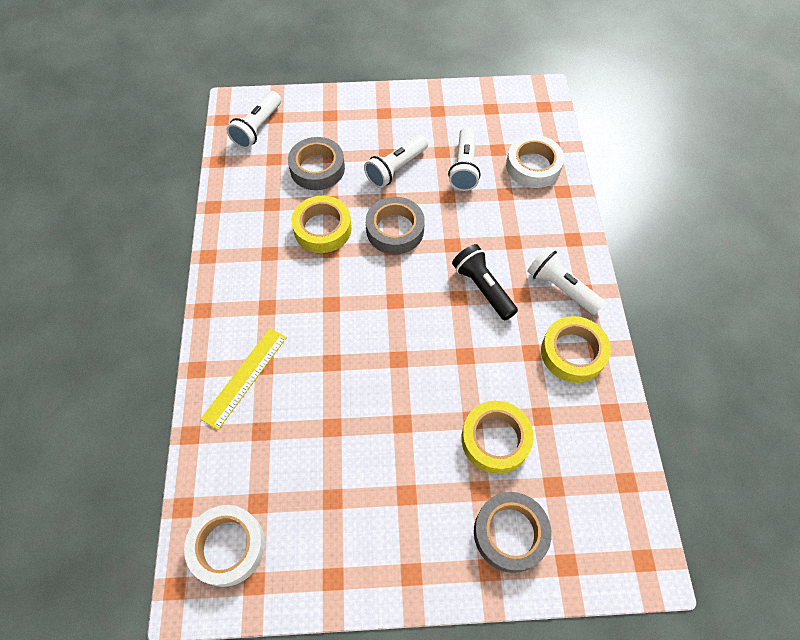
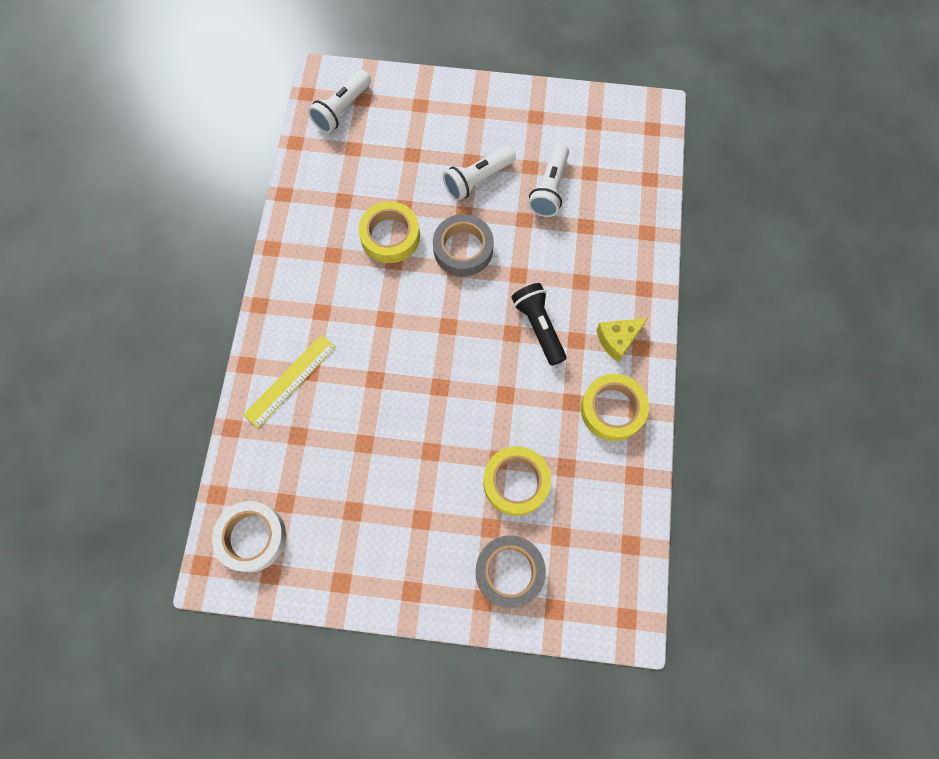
camera: 10 degrees right, 10 degrees up
grey tape [288,137,345,190] -> none
white tape [506,135,564,188] -> none
white flashlight [527,247,605,315] -> yellow cheese [596,318,648,362]

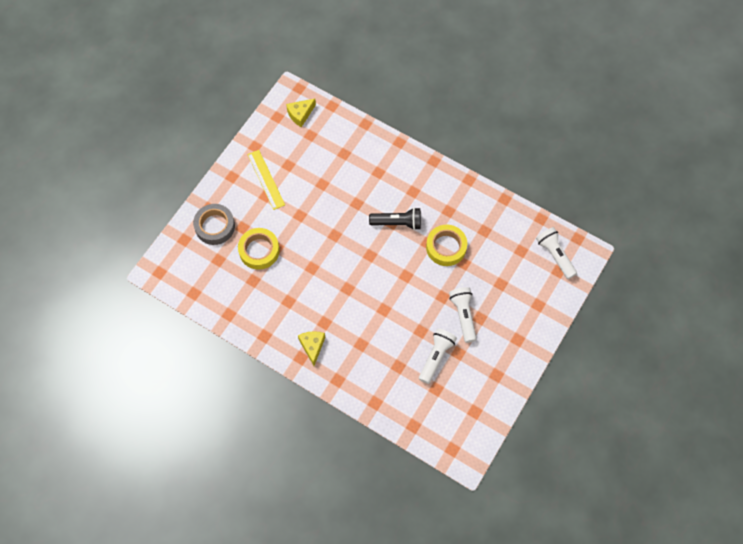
camera: 115 degrees right, 5 degrees down
white tape [212,501,286,572] -> yellow cheese [286,99,316,127]
yellow ruler [243,335,336,428] -> yellow ruler moved to [247,150,285,210]
grey tape [433,214,494,277] -> none
black flashlight [511,283,567,366] -> black flashlight moved to [369,208,421,230]
white flashlight [528,144,569,217] -> white flashlight turned 75 degrees clockwise [419,329,457,384]
yellow tape [581,374,649,441] -> none

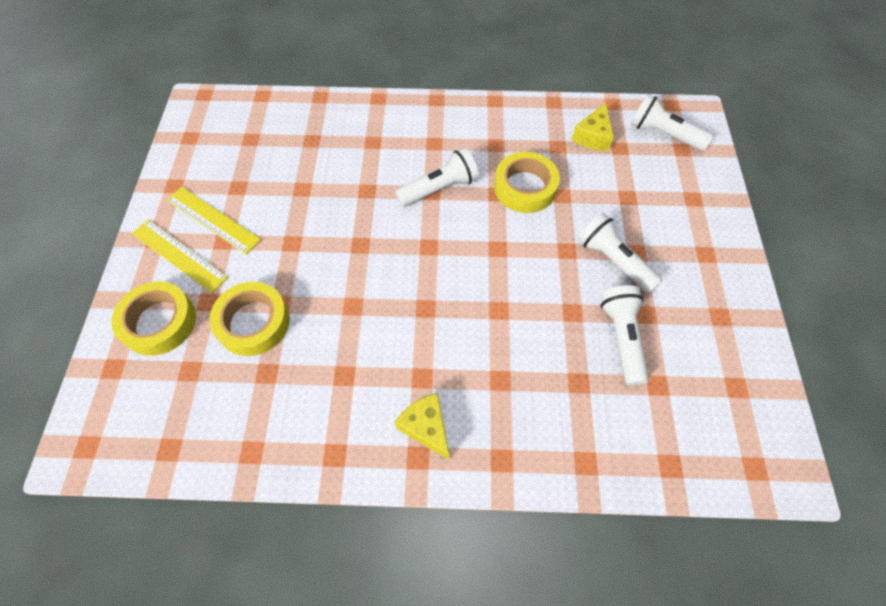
camera: 30 degrees left, 5 degrees down
grey tape [193,204,235,245] -> yellow tape [111,281,196,356]
yellow cheese [286,99,316,127] -> yellow cheese moved to [572,103,614,151]
black flashlight [369,208,421,230] -> white flashlight [395,148,479,207]
none -> yellow ruler [132,219,228,293]

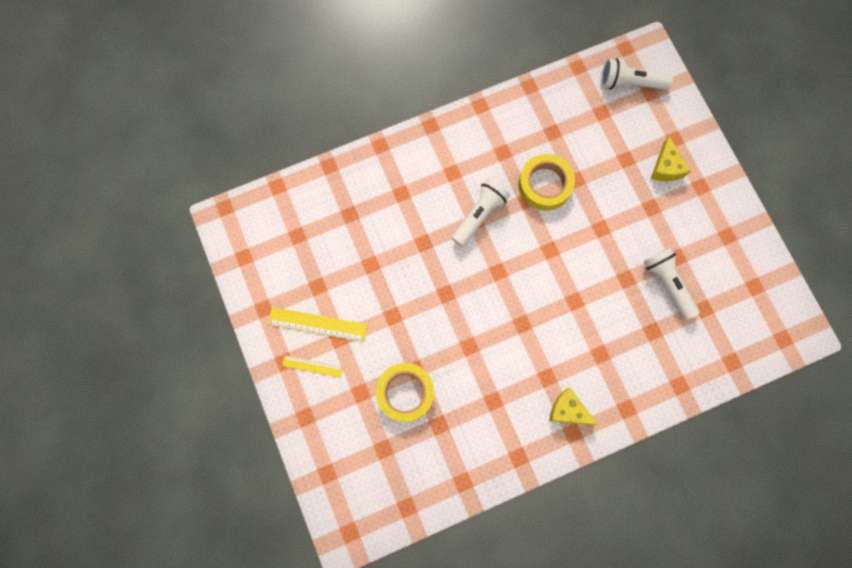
camera: 25 degrees left, 15 degrees up
yellow tape [111,281,196,356] -> none
yellow ruler [132,219,228,293] -> yellow ruler [282,355,343,378], size x0.60
yellow cheese [572,103,614,151] -> yellow cheese moved to [651,136,691,181]
white flashlight [578,213,663,293] -> none

